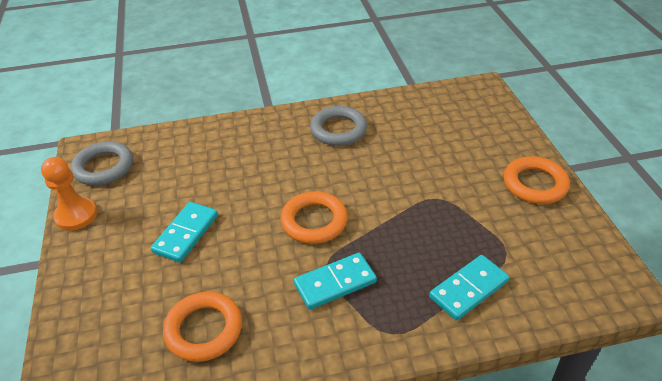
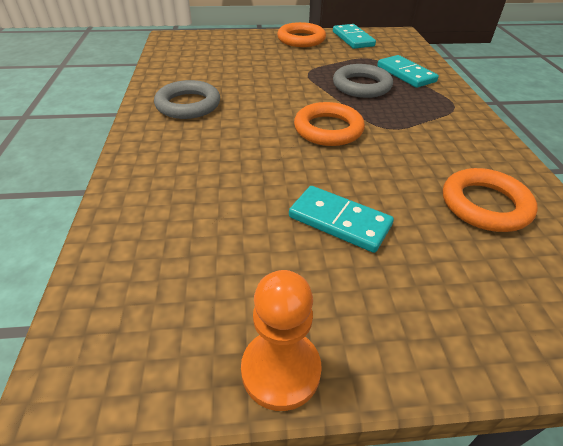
camera: 85 degrees left, 0 degrees up
grey ring [71,141,133,186] -> grey ring moved to [333,64,393,98]
turquoise domino [294,253,377,310] -> turquoise domino moved to [333,24,376,49]

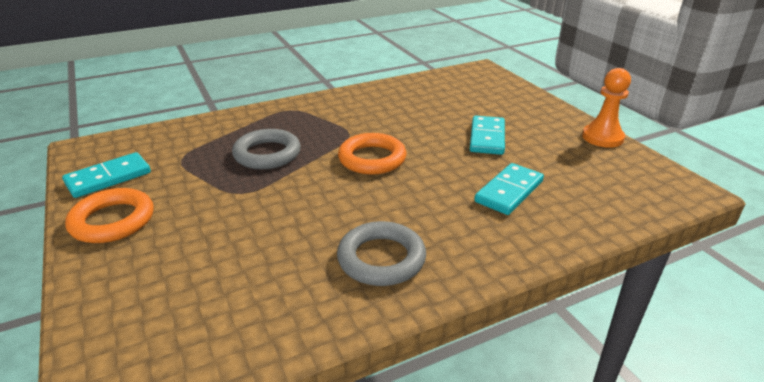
camera: 110 degrees left, 10 degrees down
turquoise domino [377,55,439,88] -> turquoise domino moved to [474,163,544,215]
orange ring [443,168,538,232] -> none

